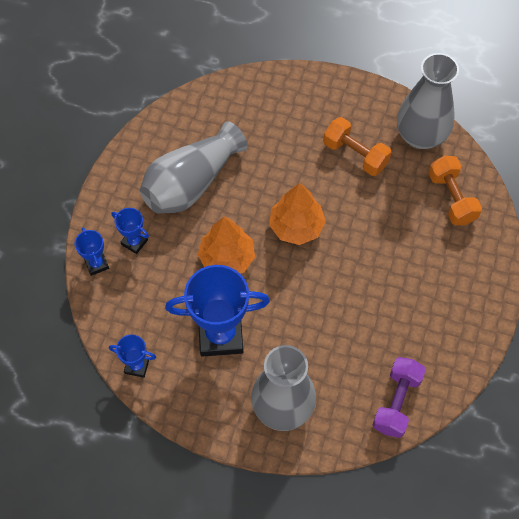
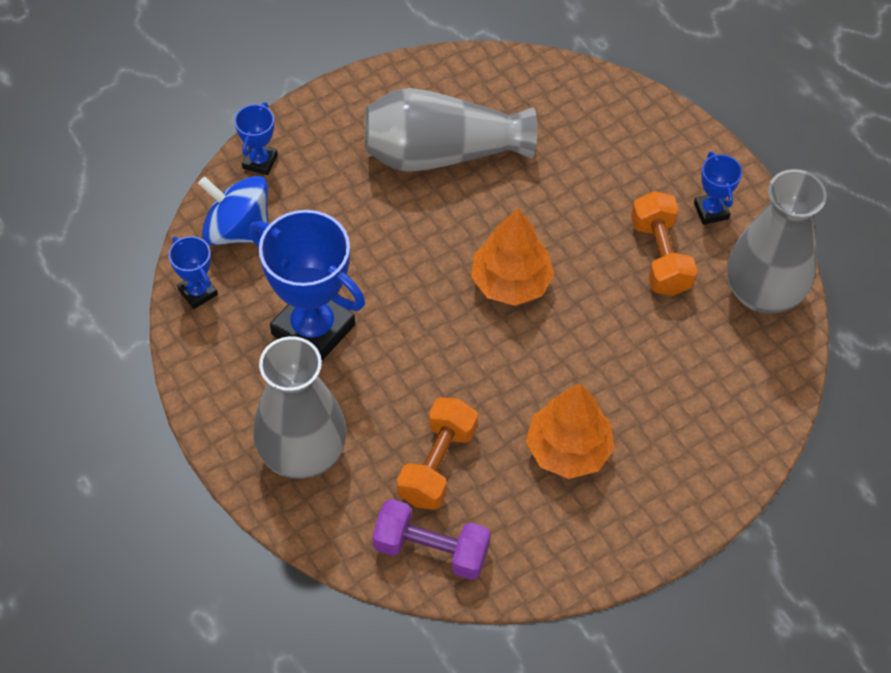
camera: 40 degrees right, 5 degrees down
blue trophy [111,208,149,254] -> blue trophy moved to [694,152,742,225]
orange tree [197,217,255,274] -> orange tree moved to [526,383,615,479]
purple dumbbell [372,357,426,438] -> purple dumbbell turned 45 degrees clockwise [372,499,491,580]
orange dumbbell [428,156,482,225] -> orange dumbbell moved to [397,397,478,510]
none -> blue spinning top [198,176,269,245]

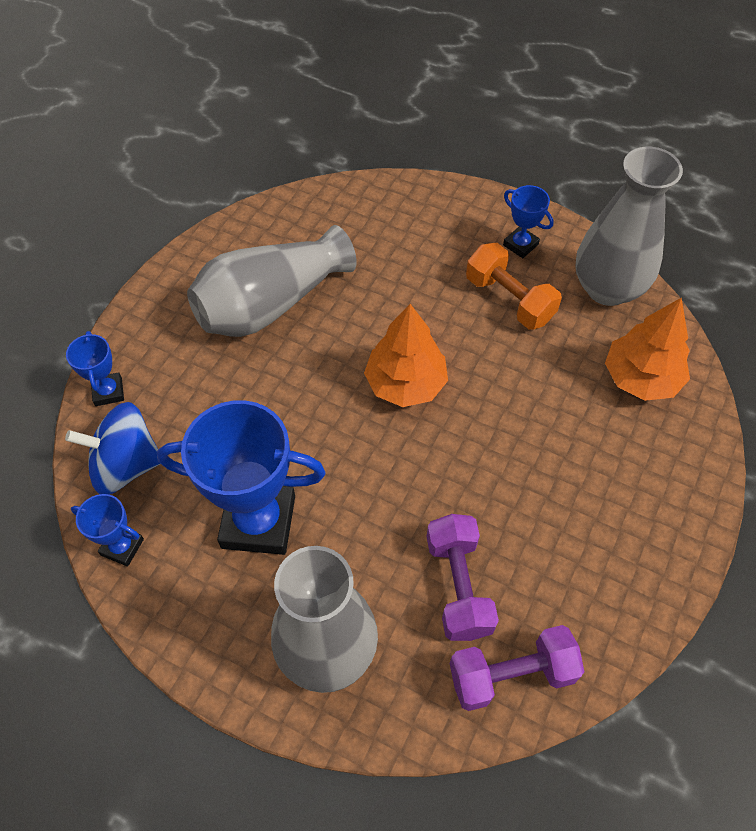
camera: 30 degrees left, 0 degrees up
orange dumbbell [397,397,478,510] -> purple dumbbell [427,514,499,641]
orange tree [526,383,615,479] -> orange tree moved to [605,298,690,401]

